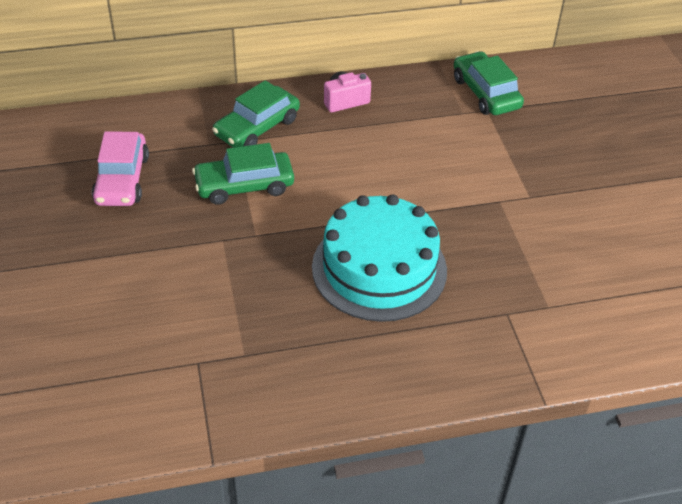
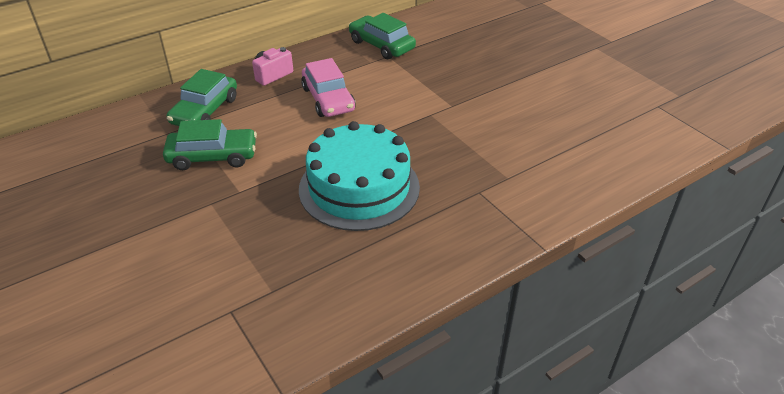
camera: 20 degrees left, 5 degrees down
pink car [92,131,149,206] -> pink car moved to [301,58,356,117]
green car [192,143,294,205] -> green car turned 150 degrees counterclockwise [163,119,257,170]

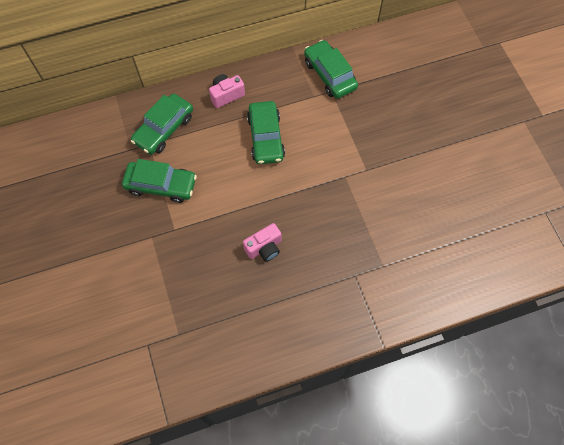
camera: 15 degrees right, 25 degrees up
turquoise cake [299,121,420,231] -> pink camera [243,223,281,262]
pink car [301,58,356,117] -> green car [247,101,285,164]

